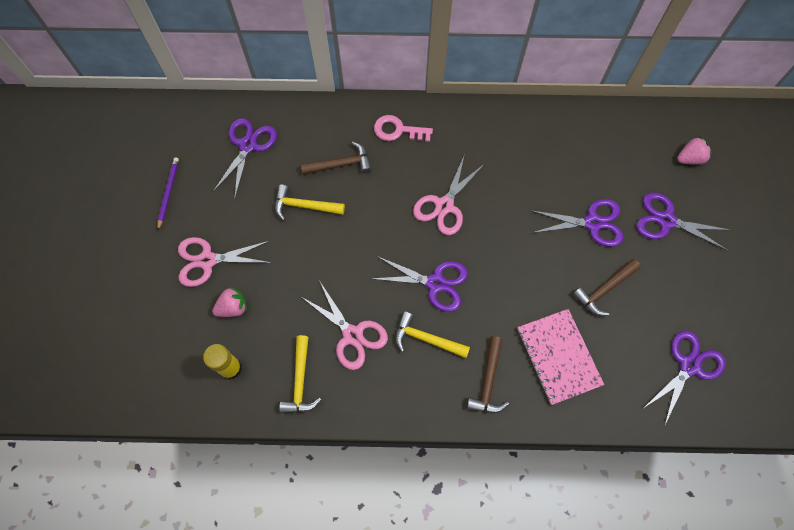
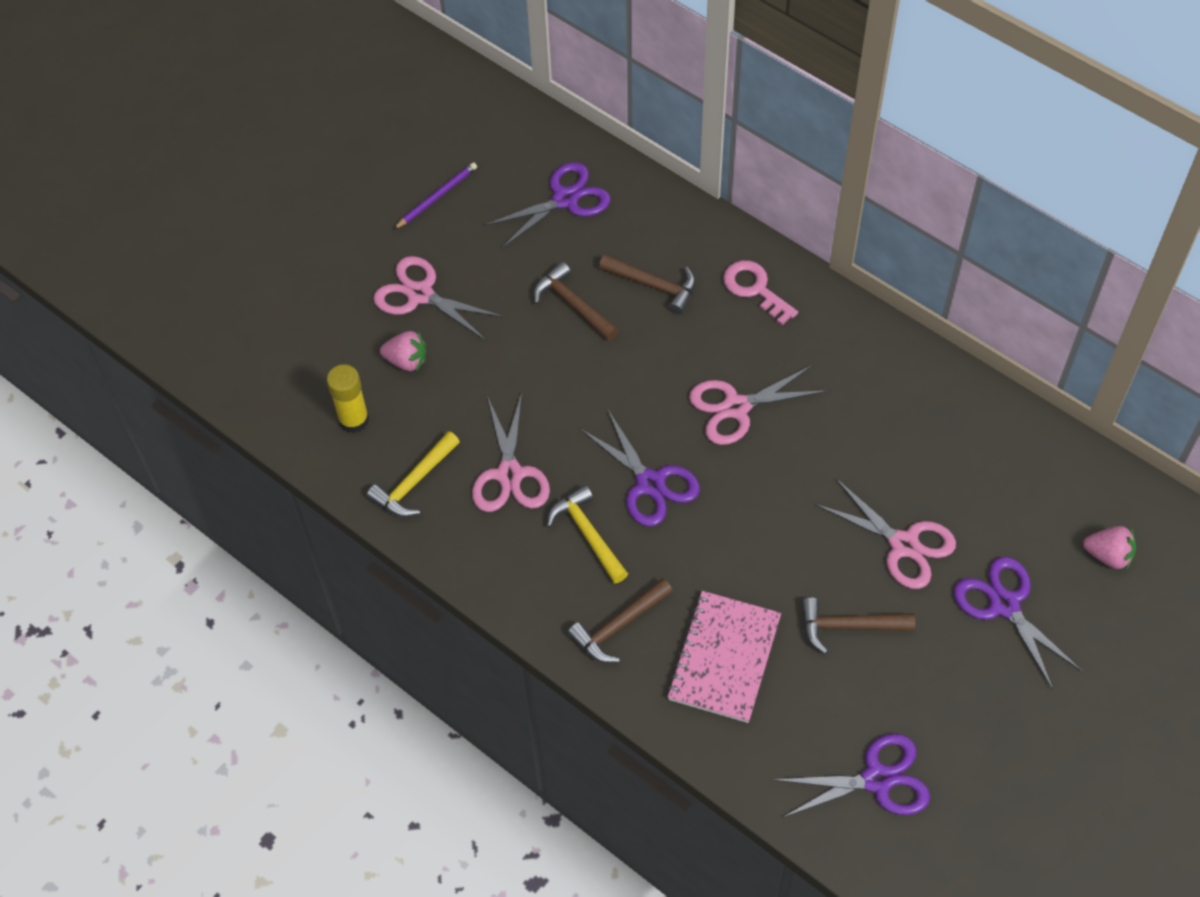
camera: 40 degrees right, 10 degrees down
yellow hammer [275,185,345,221] -> brown hammer [533,262,619,341]
purple scissors [530,199,623,247] -> pink scissors [815,478,956,589]

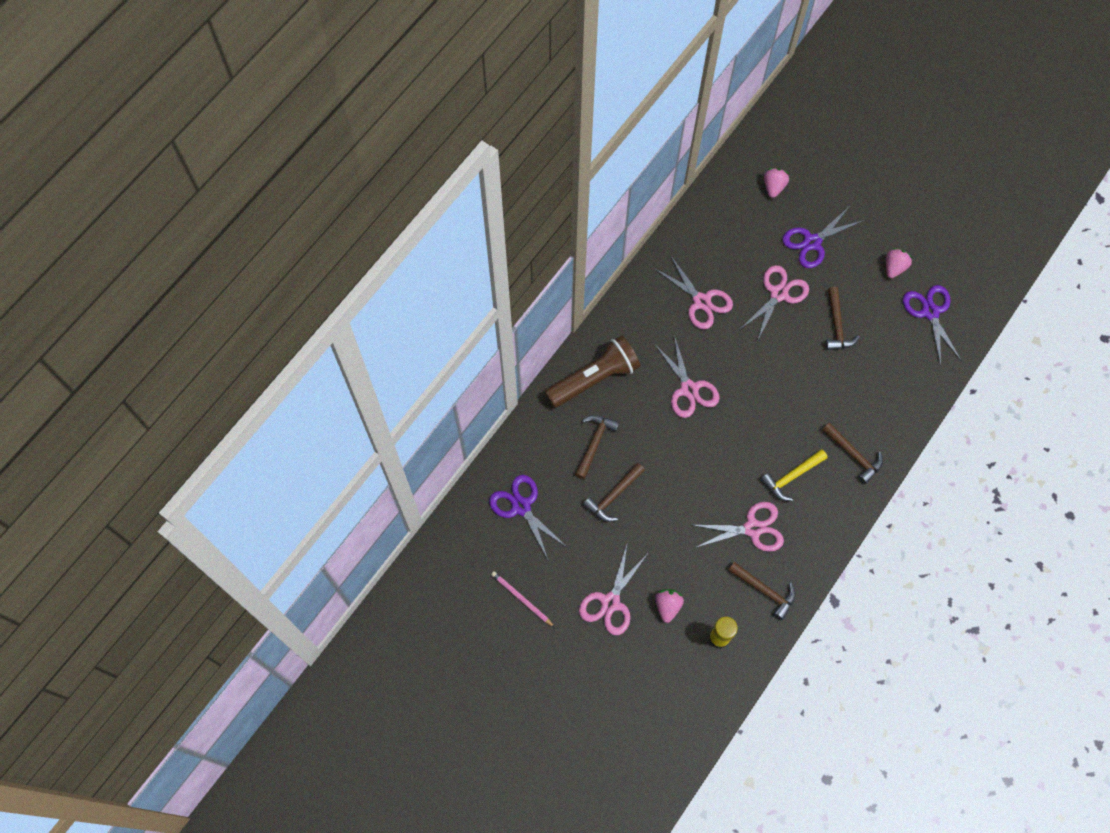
camera: 95 degrees left, 10 degrees up
yellow hammer [366,431,460,517] -> brown hammer [728,562,796,620]
purple pencil [394,162,477,229] -> pink pencil [491,571,554,627]
purple scissors [580,410,700,527] -> none
pink notebook [667,591,781,723] -> none
pink key [723,260,798,325] -> brown flashlight [545,335,640,408]
none -> pink scissors [655,255,733,329]
none -> pink strawberry [886,248,913,278]

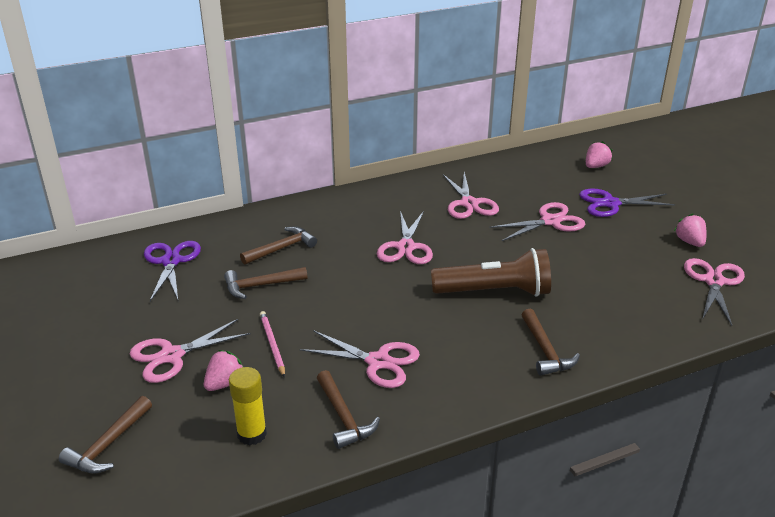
camera: 30 degrees right, 35 degrees down
pink pencil [491,571,554,627] -> pink pencil moved to [260,311,285,378]
brown flashlight [545,335,640,408] -> brown flashlight moved to [431,248,551,297]
yellow hammer [761,449,828,501] -> none
brown hammer [825,287,860,350] -> brown hammer moved to [59,396,152,474]
pink strawberry [886,248,913,278] -> pink strawberry turned 75 degrees counterclockwise [674,213,707,247]
purple scissors [903,285,962,365] -> pink scissors [684,258,745,325]

